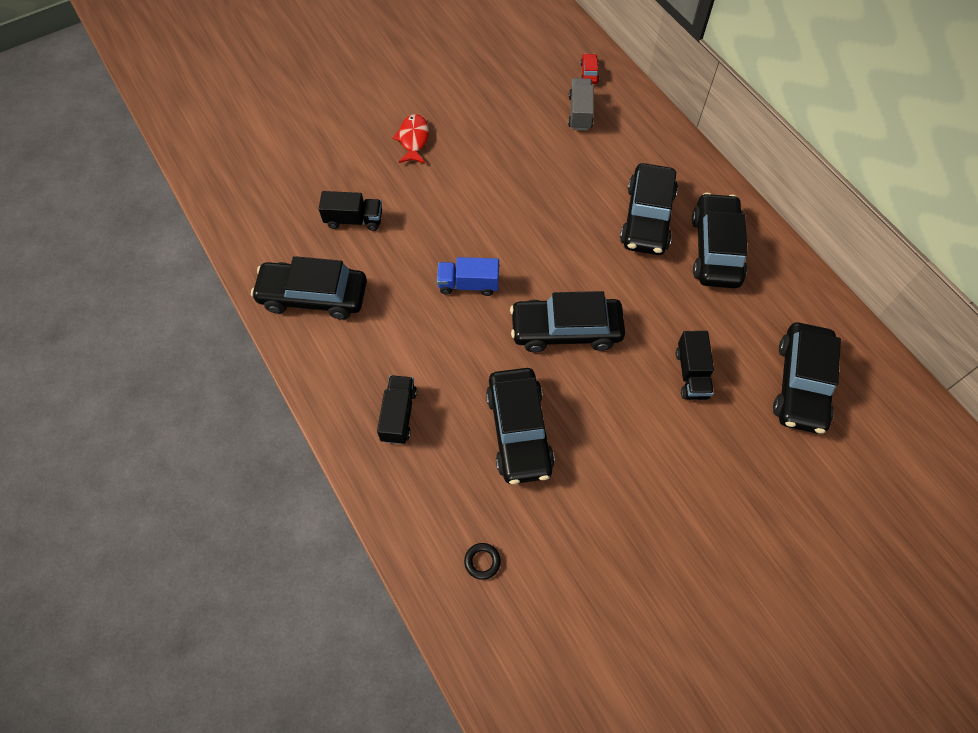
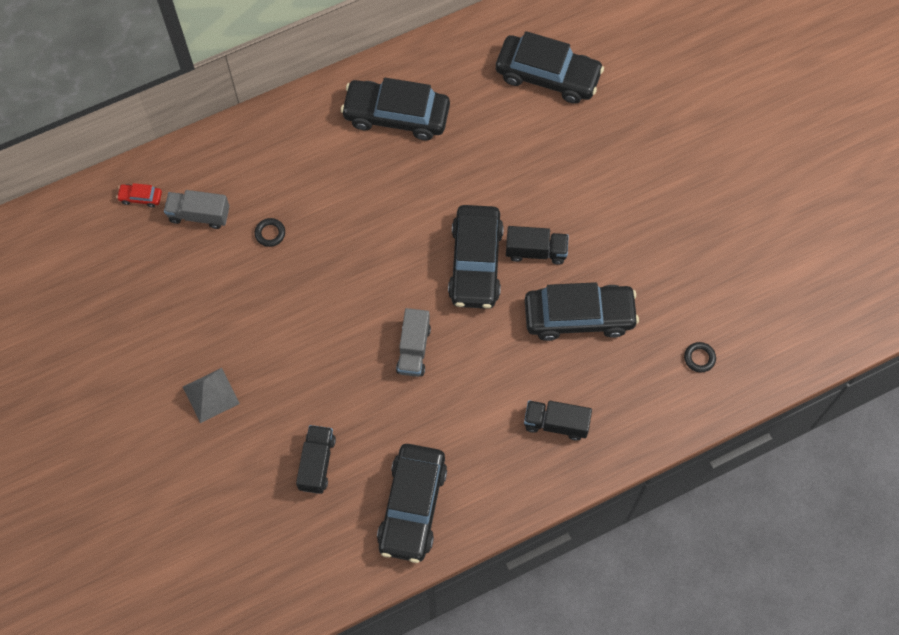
camera: 85 degrees left, 5 degrees up
red fish [393,114,429,163] -> grey pyramid [183,368,240,423]
blue truck [437,257,499,296] -> grey truck [396,308,431,377]
black car [620,163,678,255] -> none
black truck [676,331,714,400] -> black truck moved to [506,226,569,265]
none -> black ring [255,218,285,247]

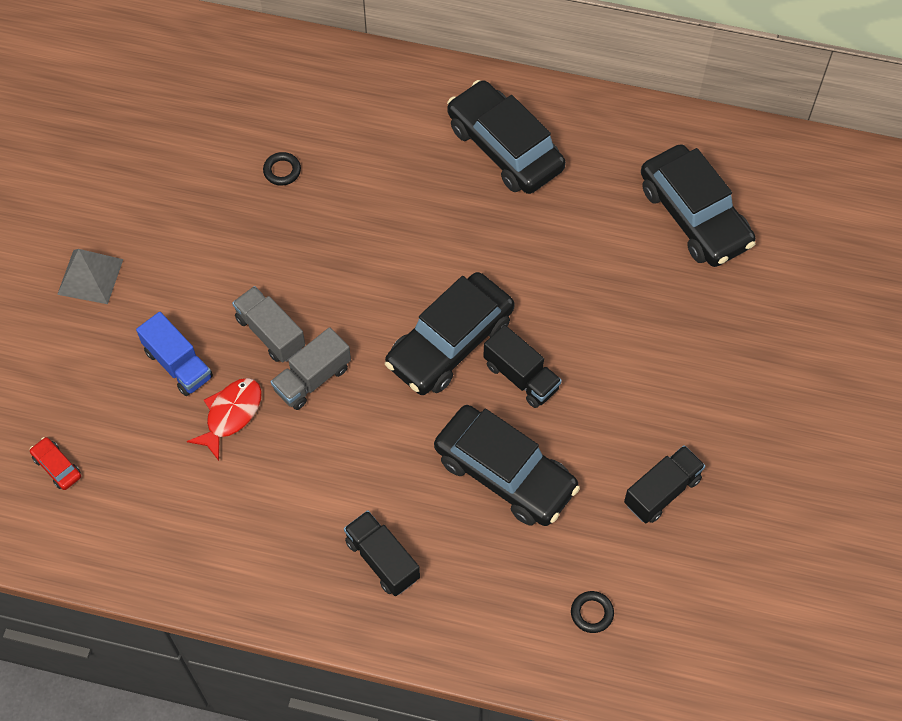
camera: 40 degrees right, 5 degrees down
red car [116,183,162,208] -> red car moved to [30,437,81,490]
grey truck [164,190,229,229] -> grey truck moved to [232,286,305,363]
black truck [296,425,336,494] -> black truck moved to [624,445,705,523]
black car [377,444,447,563] -> none
none -> blue truck [136,312,213,396]
none -> red fish [187,378,262,461]

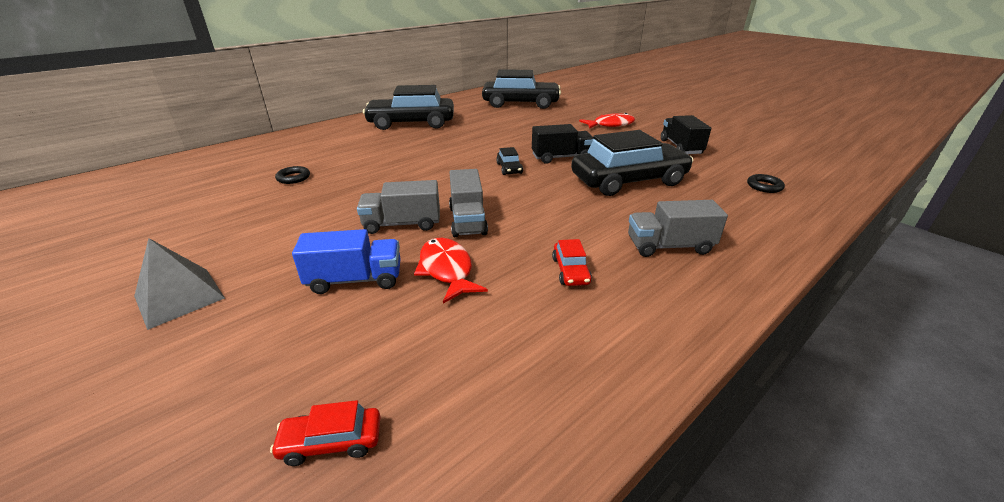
camera: 55 degrees left, 30 degrees down
black truck [344,510,420,596] -> grey truck [628,200,728,257]
black car [385,272,515,395] -> black car [496,147,523,175], size x0.40
none -> red car [552,239,592,286]
none -> red fish [579,113,635,129]

